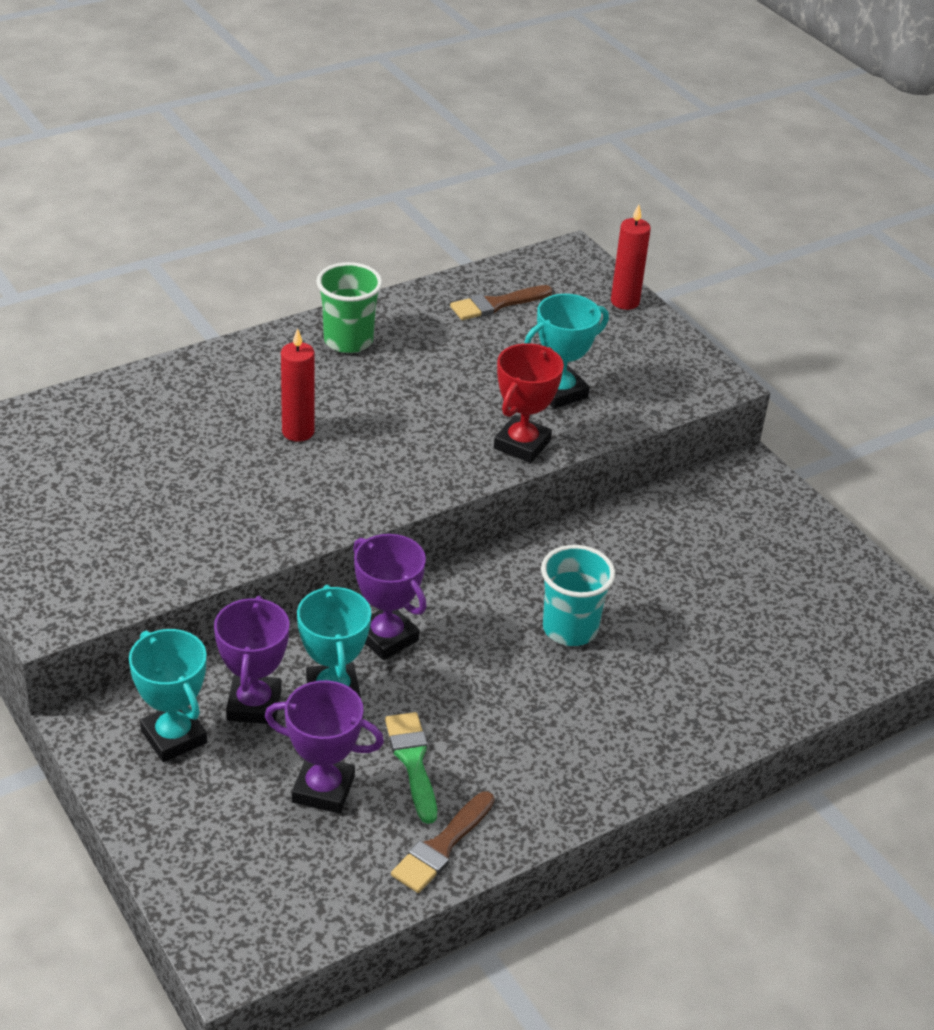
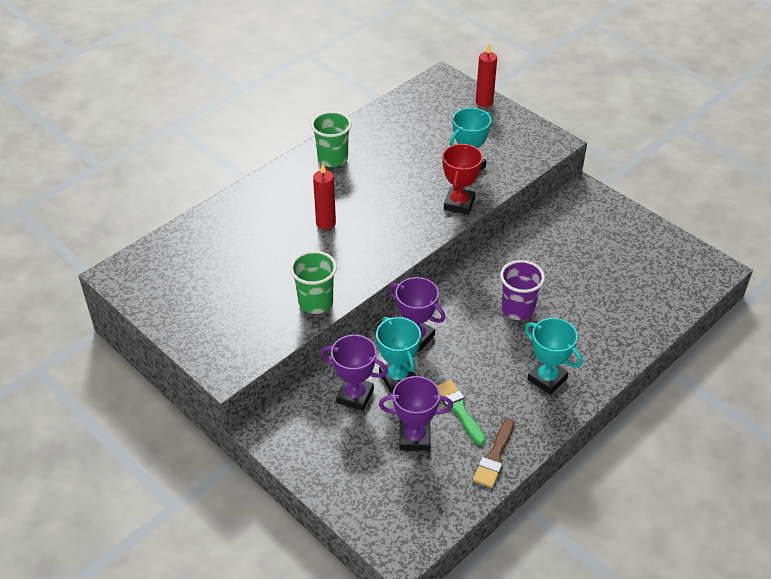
camera: 10 degrees left, 5 degrees up
turquoise trophy [129,629,207,762] -> turquoise trophy moved to [525,318,583,395]
purple trophy [214,596,289,724] -> purple trophy turned 60 degrees counterclockwise [321,335,388,411]
brown brush [450,285,552,320] -> none
turquoise cup [541,545,615,646] -> purple cup [500,260,545,320]
none -> green cup [290,251,337,314]

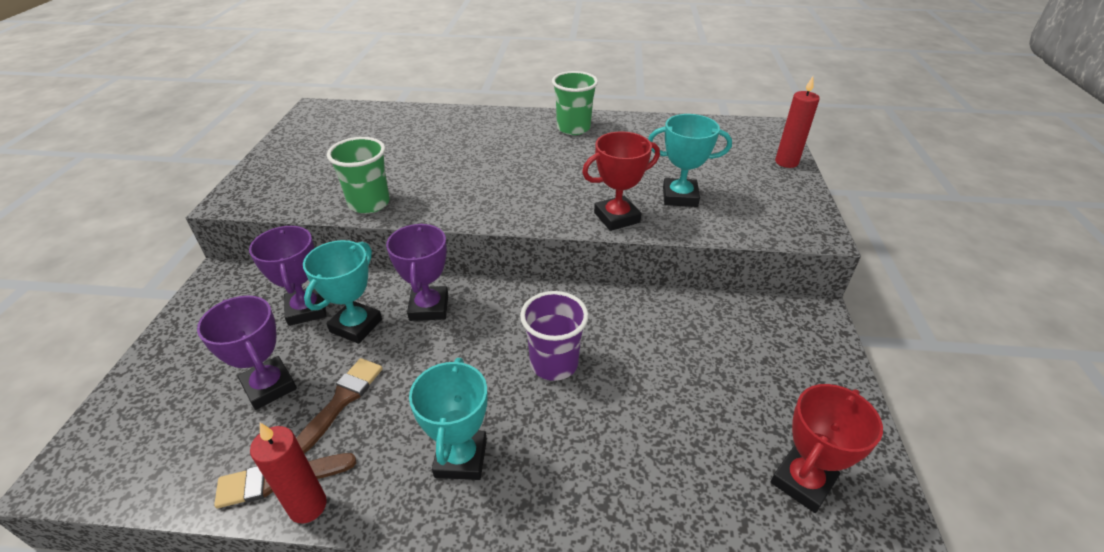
camera: 50 degrees right, 5 degrees down
red candle [313,163,336,230] -> red candle moved to [250,423,327,523]
green brush [437,380,486,445] -> brown brush [296,358,383,454]
none -> red trophy [771,384,883,513]

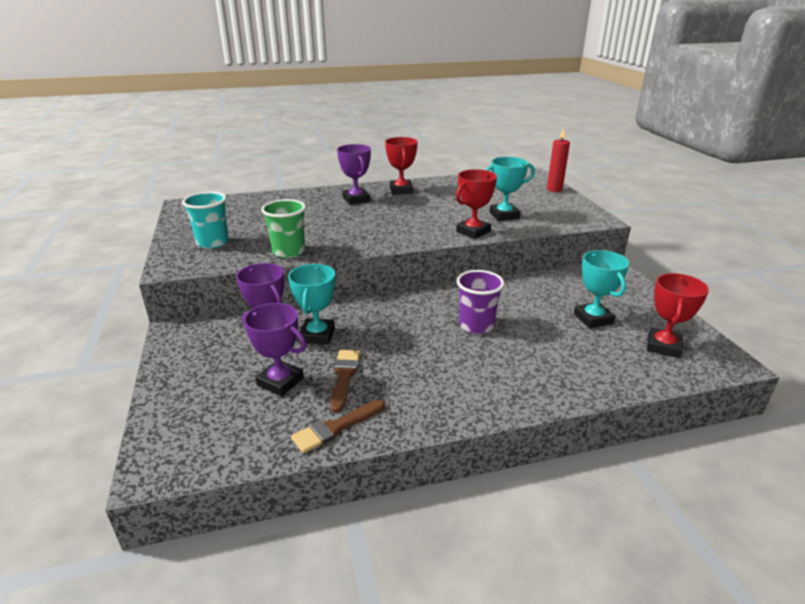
camera: 20 degrees left, 10 degrees down
red candle [250,423,327,523] -> none
purple trophy [386,223,448,321] -> purple trophy moved to [337,144,371,205]
turquoise trophy [409,358,487,480] -> turquoise trophy moved to [574,250,630,328]
green cup [552,71,598,135] -> red trophy [385,137,418,194]
none -> turquoise cup [182,192,229,249]

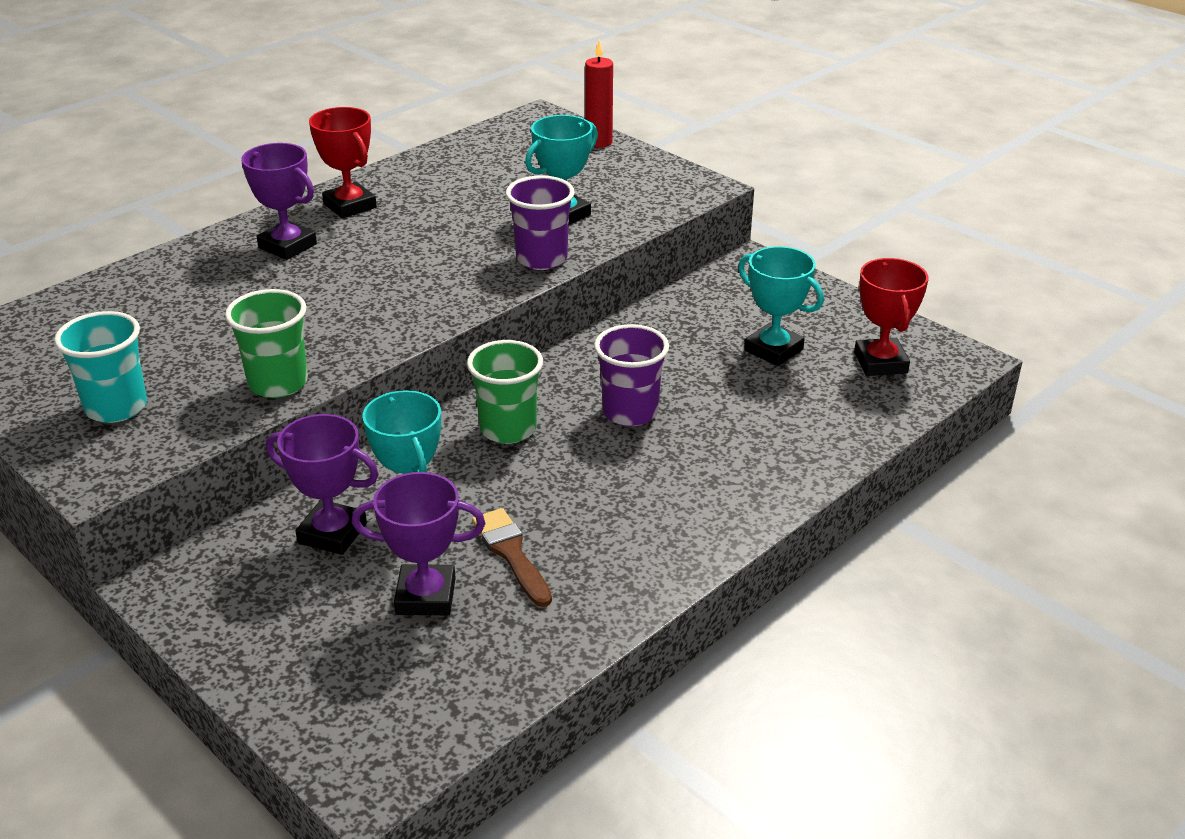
camera: 30 degrees left, 5 degrees up
brown brush [291,400,385,453] -> none
red trophy [456,169,497,239] -> purple cup [506,175,575,270]
none -> green cup [467,340,543,444]

